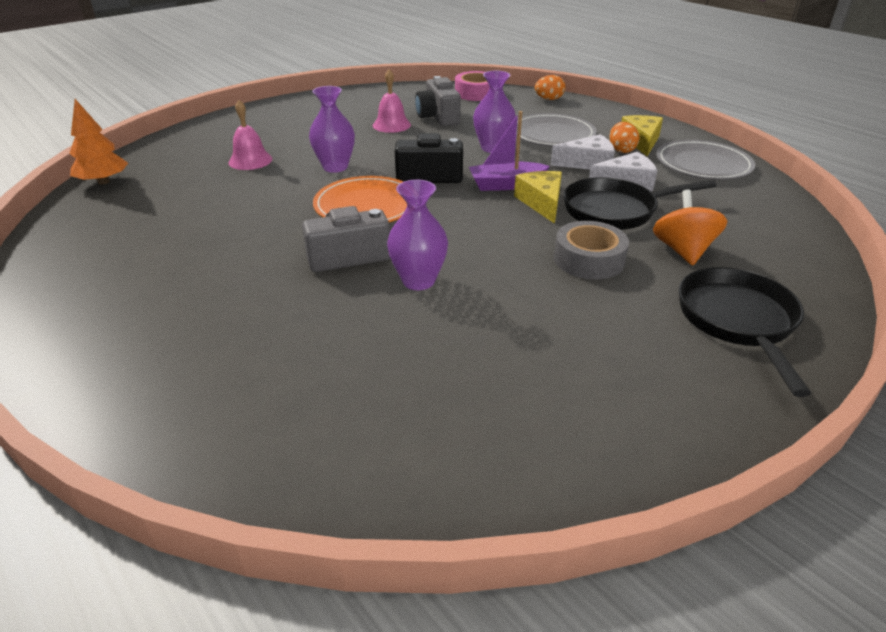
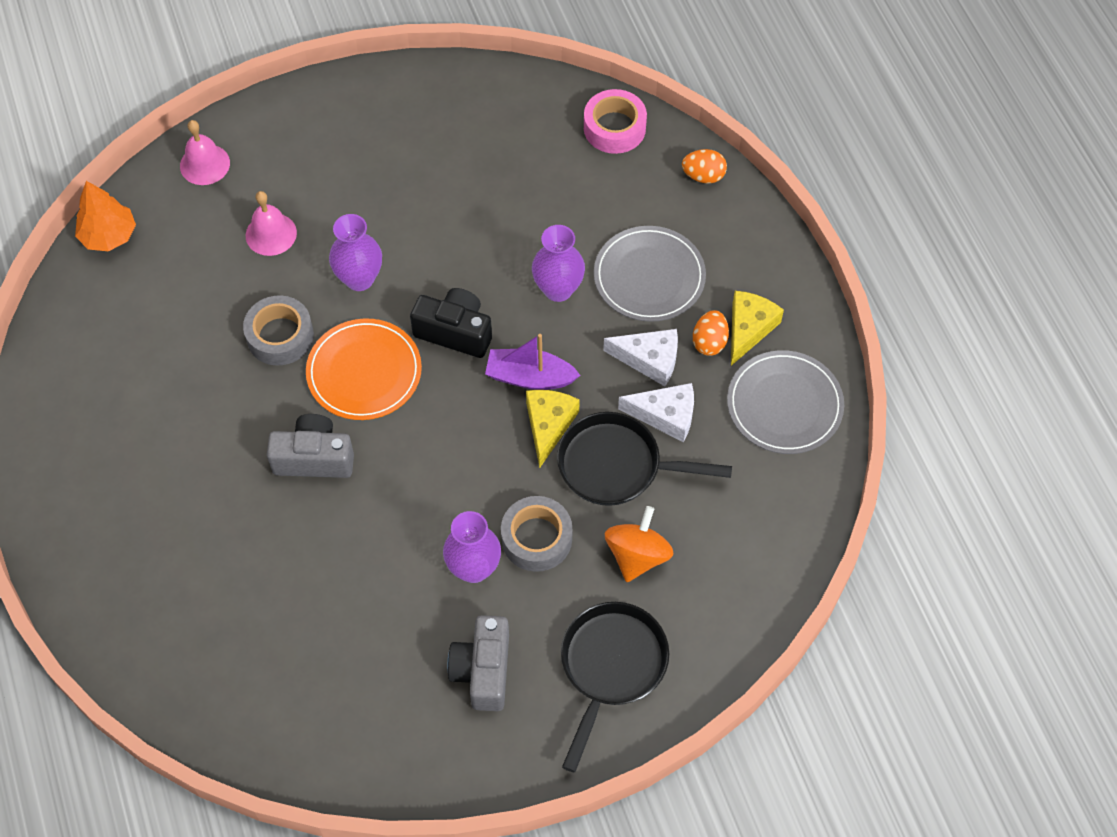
camera: 20 degrees right, 25 degrees up
pink bell [373,69,411,133] -> pink bell moved to [180,120,230,185]
purple vase [387,180,448,290] -> purple vase moved to [443,511,501,583]
grey camera [415,76,461,126] -> grey camera moved to [447,615,509,711]
none -> grey tape [243,295,314,365]

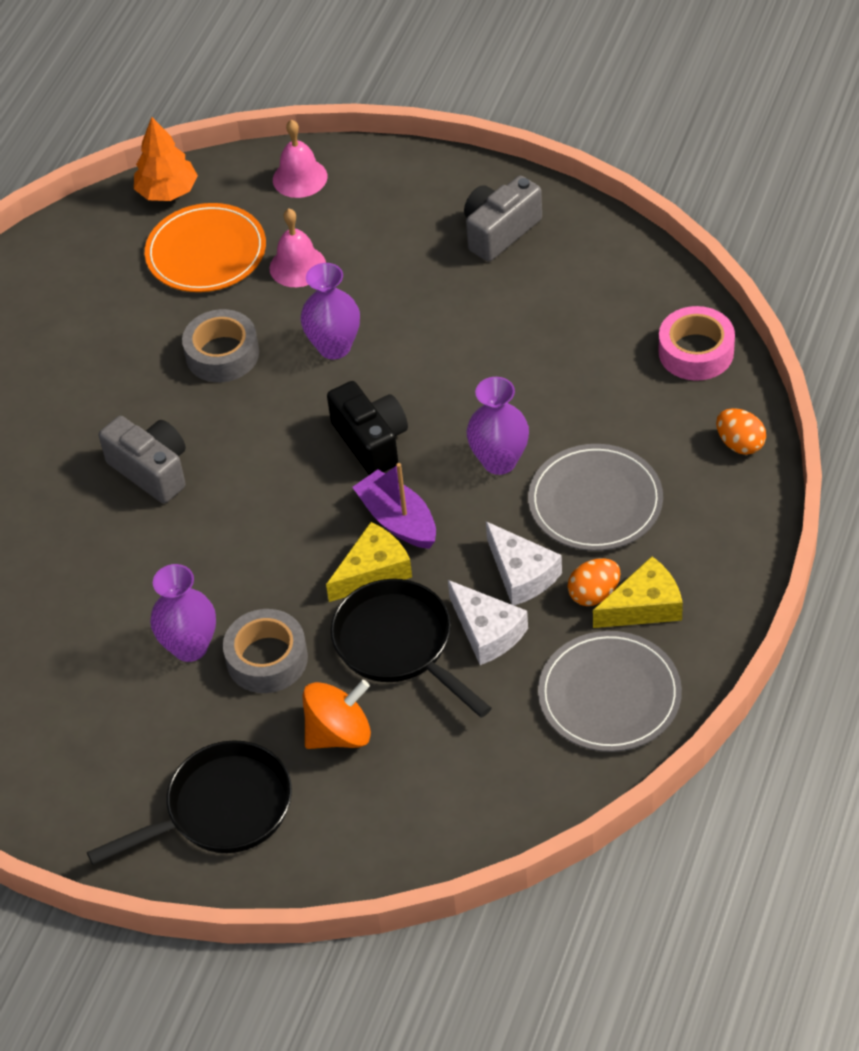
camera: 45 degrees right, 10 degrees down
orange plate [306,318,422,420] -> orange plate moved to [145,203,266,292]
grey camera [447,615,509,711] -> grey camera moved to [464,176,542,262]

